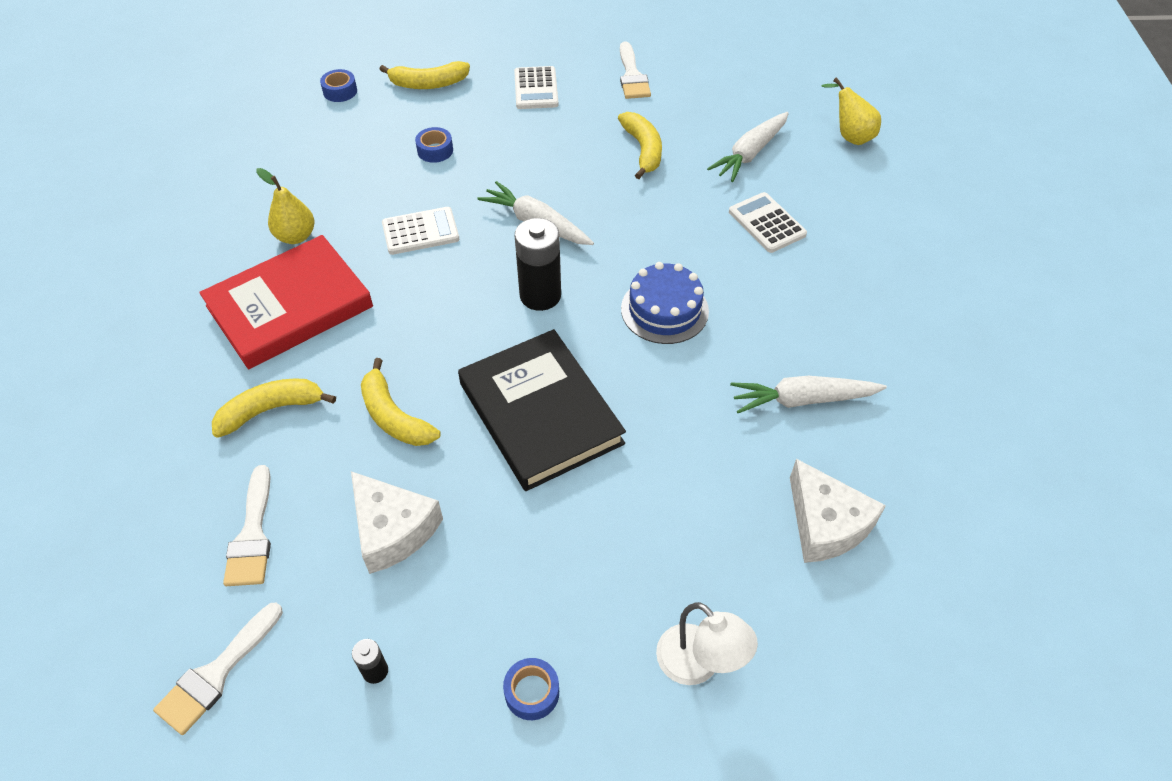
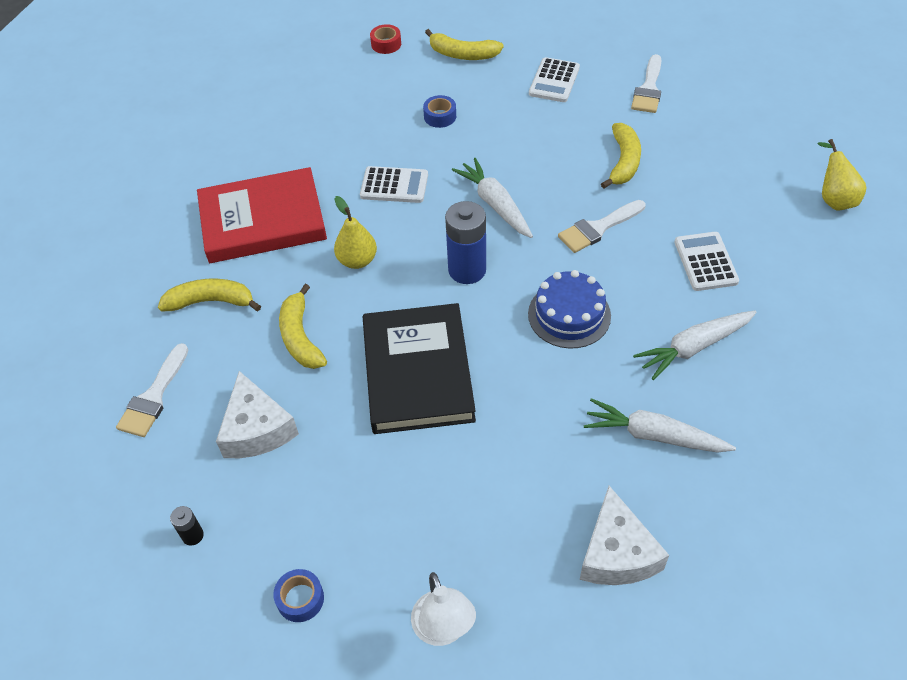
camera: 25 degrees right, 0 degrees up
white brush [153,603,283,735] -> white brush moved to [558,200,645,253]
yellow pear [256,168,314,244] -> yellow pear moved to [334,196,377,269]
blue tape [320,69,357,102] -> red tape [370,24,401,54]
black battery [515,218,561,311] -> blue battery [445,201,486,284]
white carrot [707,112,789,182] -> white carrot moved to [633,311,757,380]

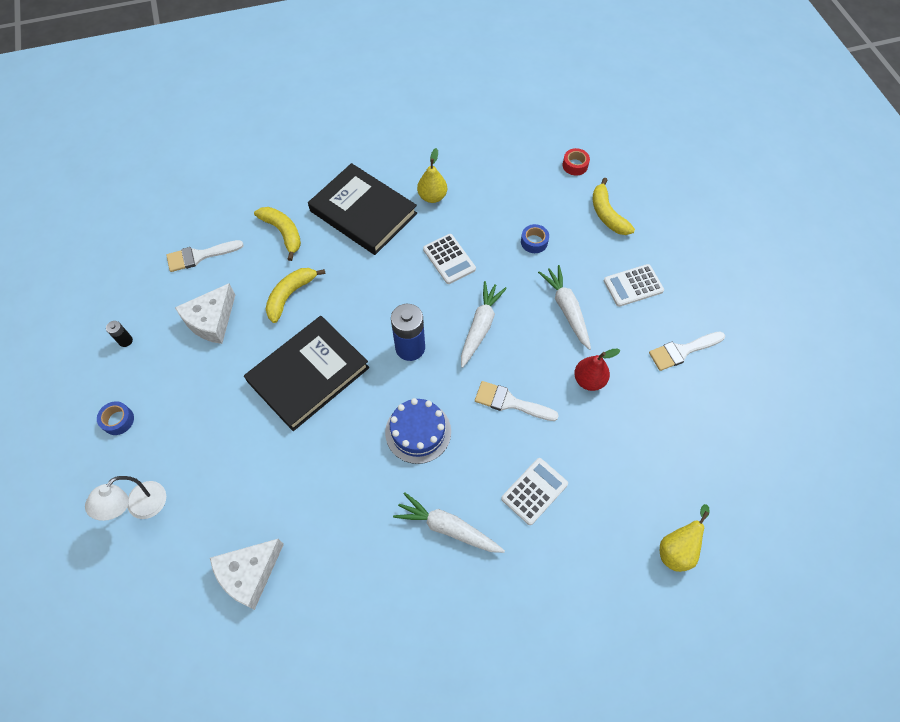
camera: 50 degrees right, 10 degrees up
red book [197,167,327,263] -> black book [308,163,417,255]
yellow pear [334,196,377,269] -> yellow pear moved to [417,148,447,203]
white carrot [584,398,736,453] -> white carrot moved to [538,265,591,350]
yellow banana [601,123,641,189] -> red pear [574,349,620,391]

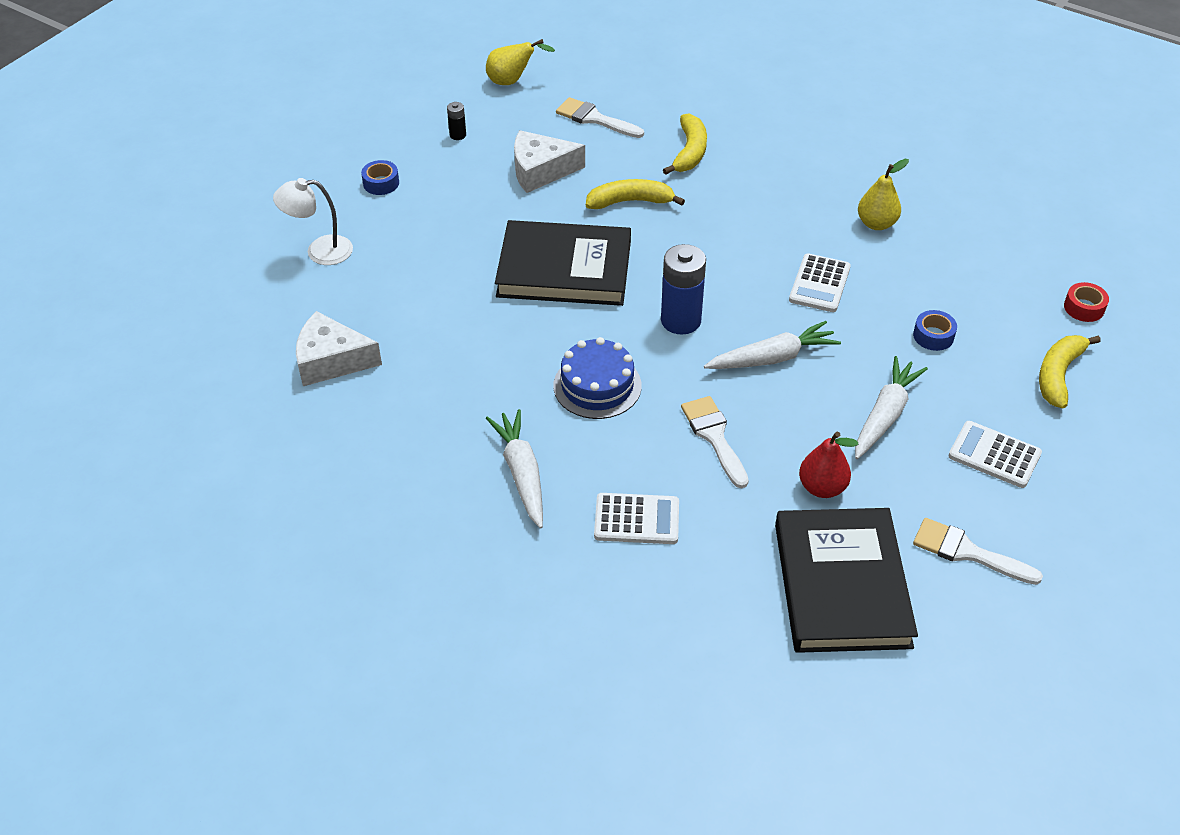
camera: 50 degrees right, 15 degrees down
black book [308,163,417,255] -> black book moved to [775,508,918,653]
yellow pear [660,504,710,572] -> yellow pear moved to [486,39,555,85]

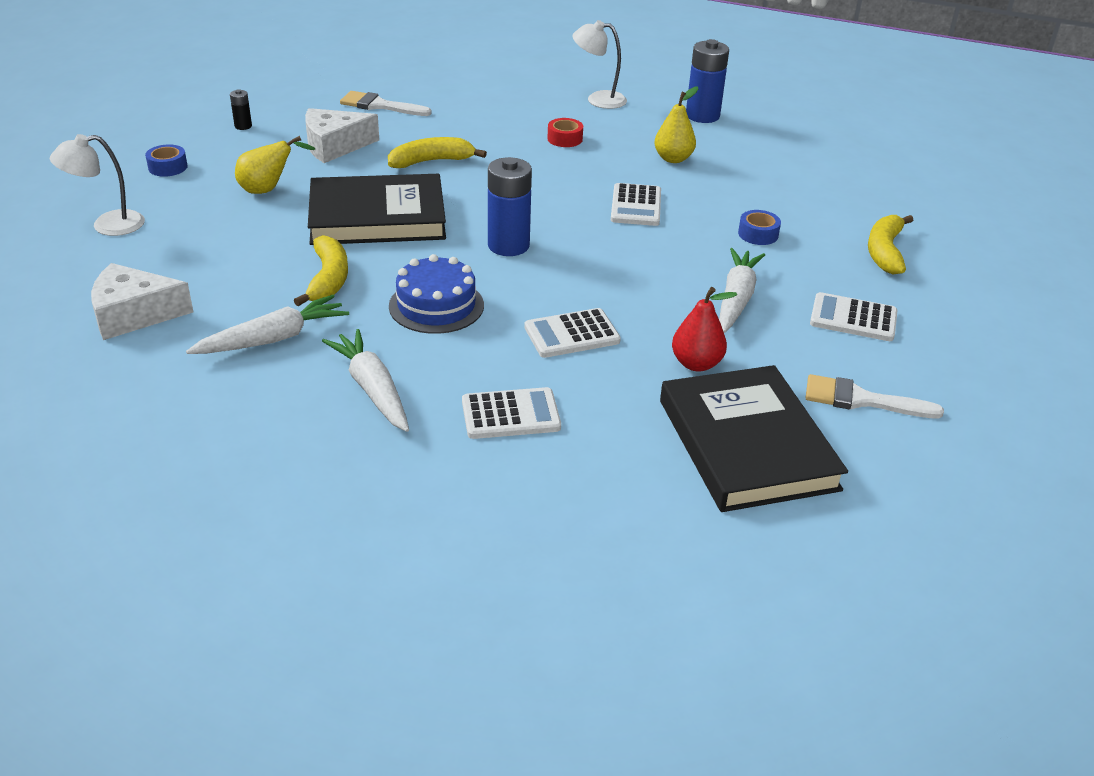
camera: 15 degrees left, 10 degrees down
yellow pear [486,39,555,85] -> yellow pear moved to [235,136,316,194]
yellow banana [663,114,707,175] -> yellow banana moved to [294,235,348,306]
white brush [681,396,749,488] -> white calculator [524,308,621,358]
white carrot [704,321,841,369] -> white carrot moved to [186,295,349,354]
red tape [1064,282,1109,322] -> red tape moved to [547,118,583,147]
none -> white lamp [573,20,627,109]
none -> blue battery [686,39,729,123]

